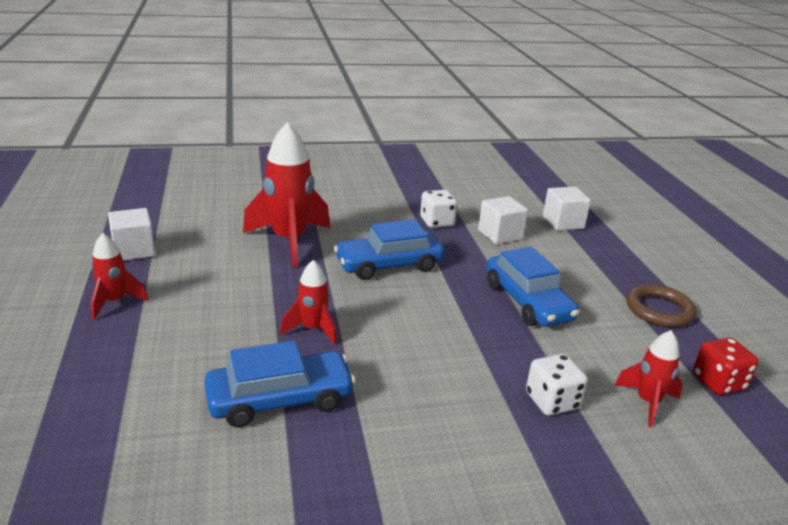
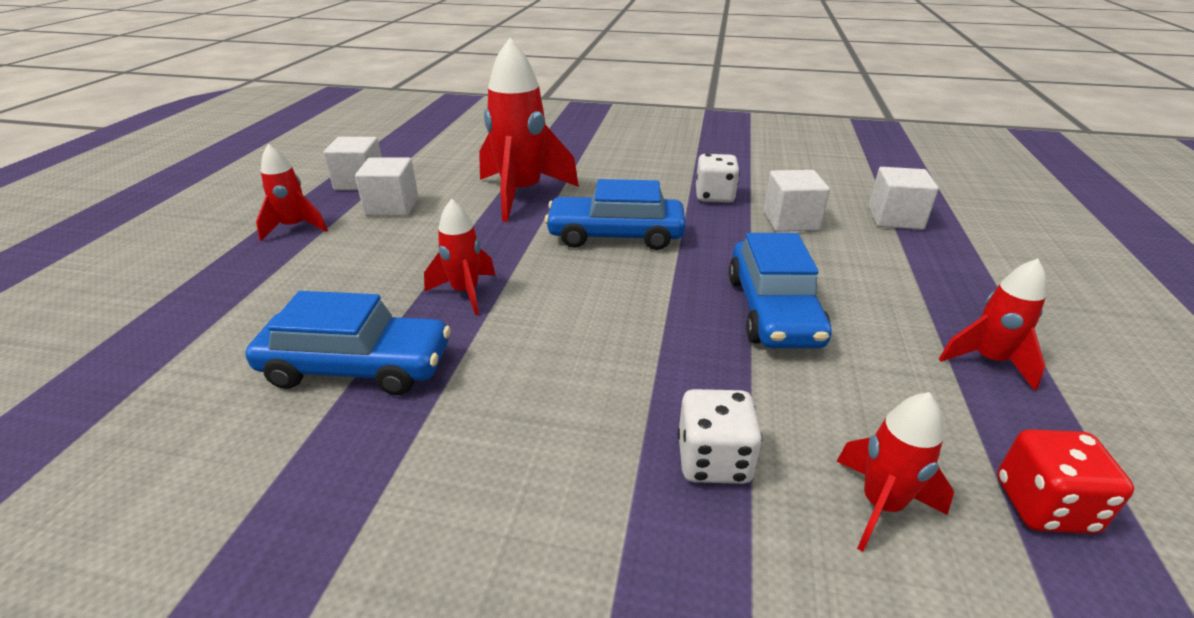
camera: 25 degrees right, 5 degrees up
brown ring [627,284,696,327] -> red rocket [939,258,1046,391]
none -> white cube [355,158,418,216]

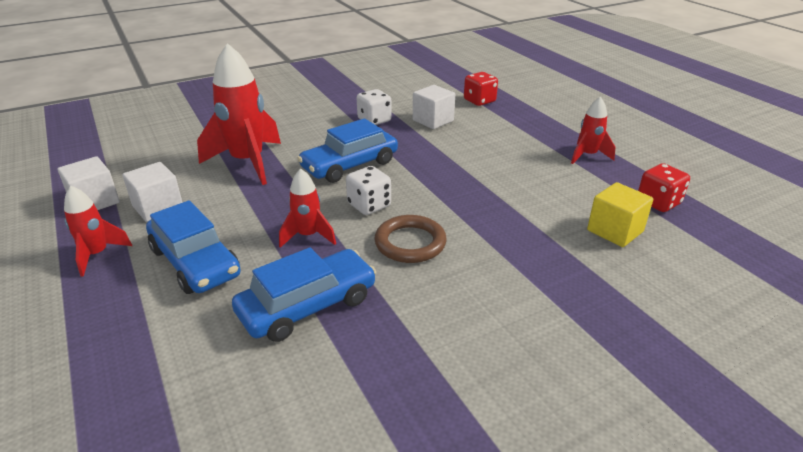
camera: 40 degrees left, 0 degrees up
white dice [678,389,762,484] -> white dice moved to [346,166,391,215]
blue car [728,233,832,348] -> blue car moved to [146,200,241,294]
red rocket [836,392,954,552] -> yellow cube [587,182,654,247]
white cube [868,167,939,230] -> red dice [464,72,498,106]
none -> brown ring [374,215,447,263]

